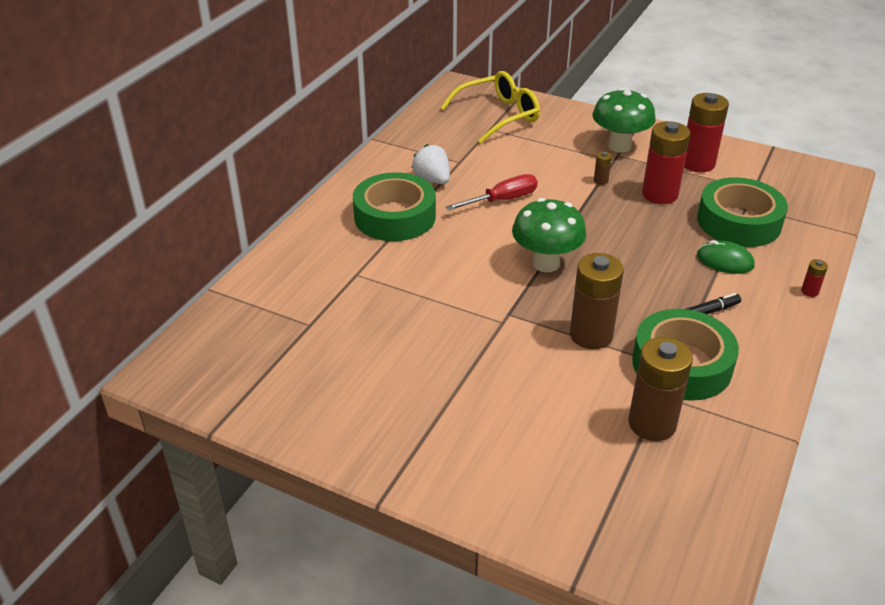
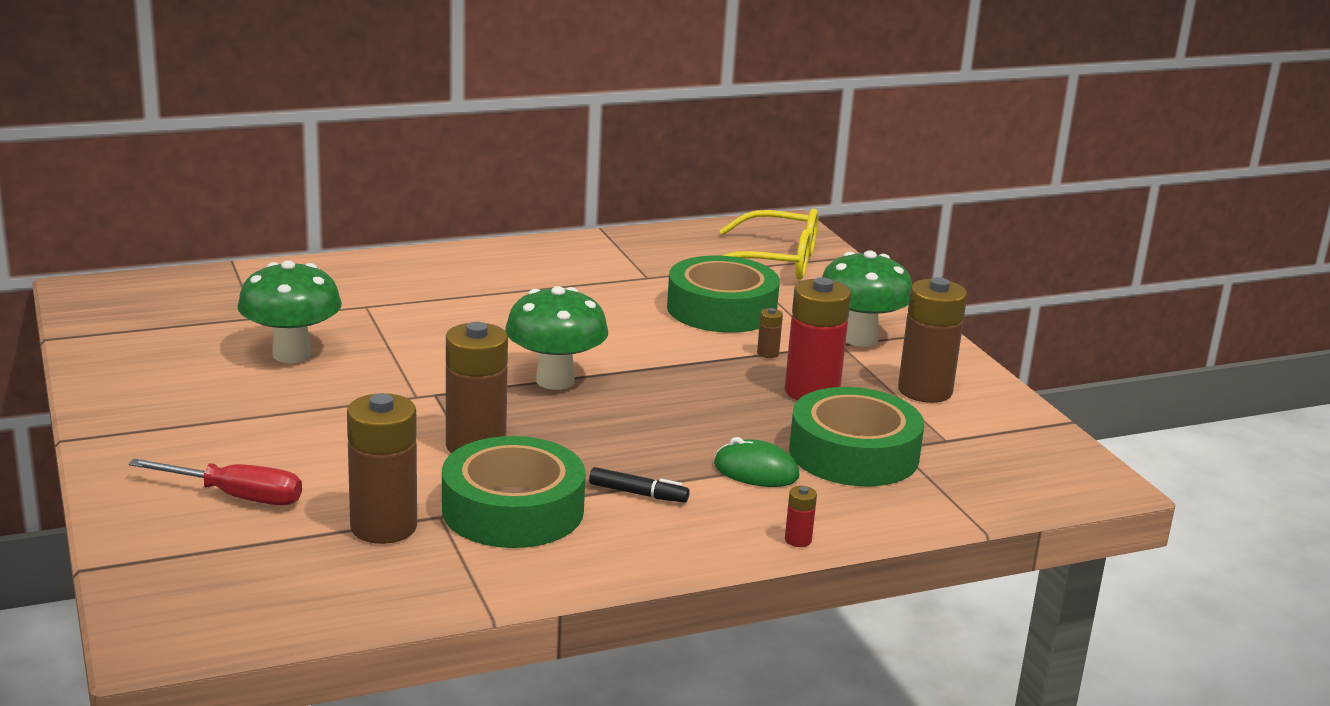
camera: 40 degrees right, 15 degrees down
green tape [353,172,436,241] -> green tape moved to [667,256,780,333]
white strawberry [412,144,450,184] -> none
red screwdriver [445,174,538,211] -> red screwdriver moved to [128,459,302,505]
red battery [684,93,729,172] -> brown battery [898,277,967,403]
green mouse [697,240,755,274] -> green mouse turned 45 degrees counterclockwise [714,437,799,487]
none -> green mushroom [237,260,342,363]

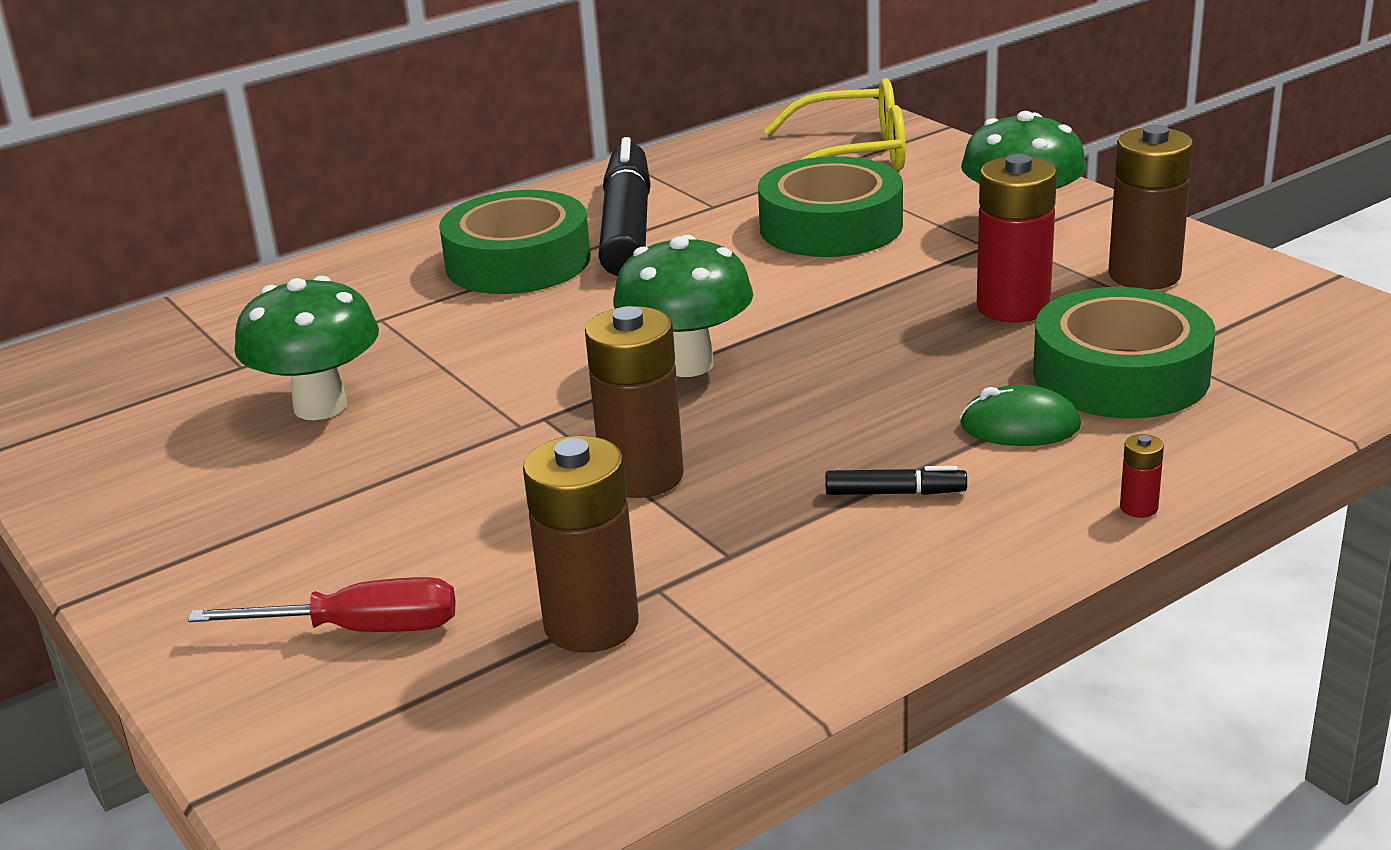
camera: 10 degrees left, 5 degrees up
green tape [442,436,586,548] -> green tape moved to [439,190,591,294]
brown battery [757,308,783,358] -> none
none -> black marker [598,137,651,276]

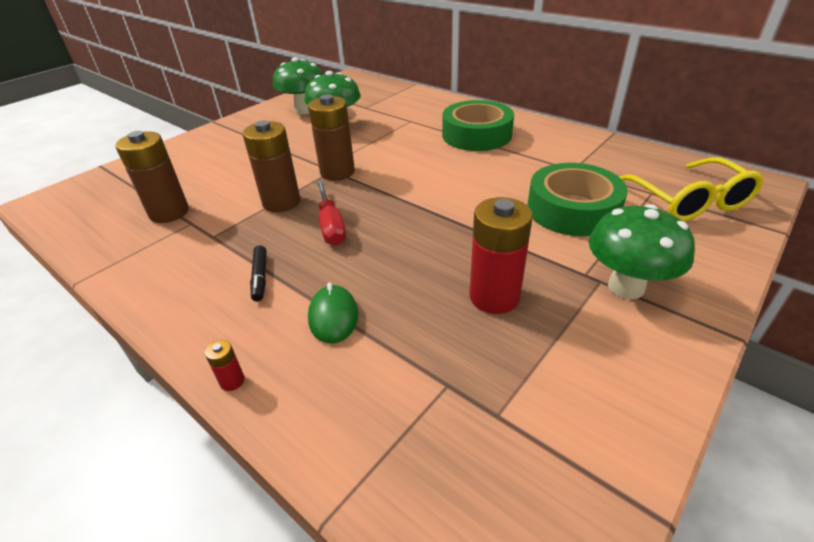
camera: 75 degrees right, 10 degrees up
red screwdriver [188,577,455,632] -> red screwdriver moved to [317,180,346,245]
black marker [598,137,651,276] -> none
green mushroom [613,235,753,377] -> green mushroom moved to [273,57,323,115]
green tape [1033,287,1215,418] -> none
brown battery [1108,125,1193,290] -> brown battery moved to [308,95,355,181]

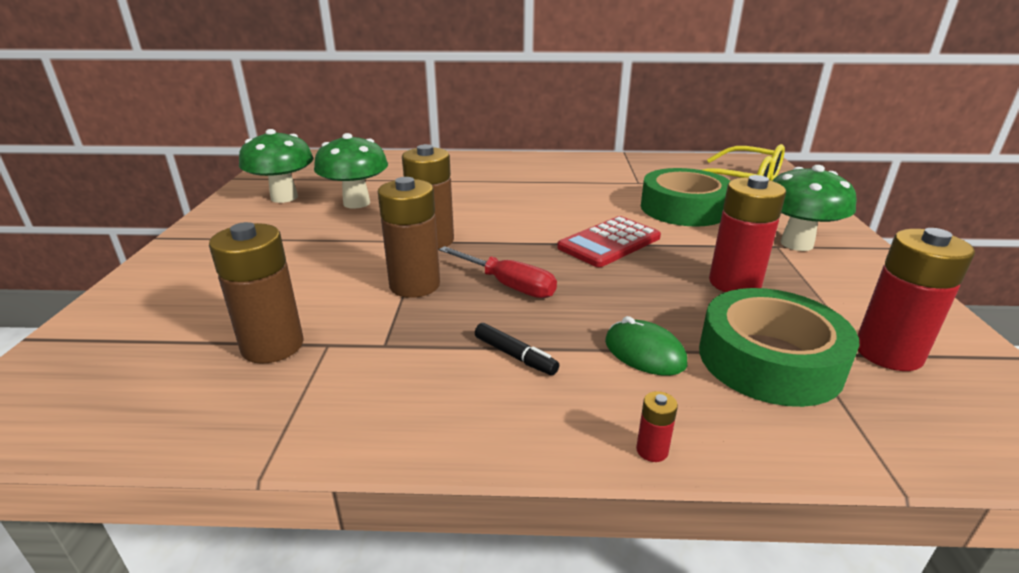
camera: 40 degrees left, 10 degrees down
green tape [442,100,514,151] -> green tape moved to [699,288,860,407]
none -> red calculator [557,216,661,267]
none -> red battery [858,228,975,371]

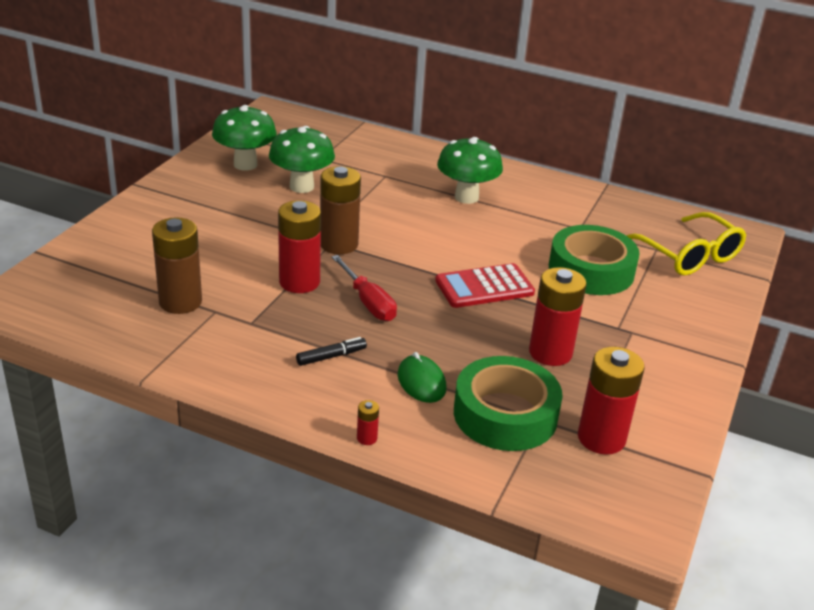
camera: 20 degrees right, 5 degrees up
brown battery [378,177,440,298] -> red battery [278,200,321,293]
black marker [475,323,559,375] -> black marker turned 90 degrees counterclockwise [296,337,367,366]
green mushroom [772,165,857,251] -> green mushroom moved to [437,137,503,204]

